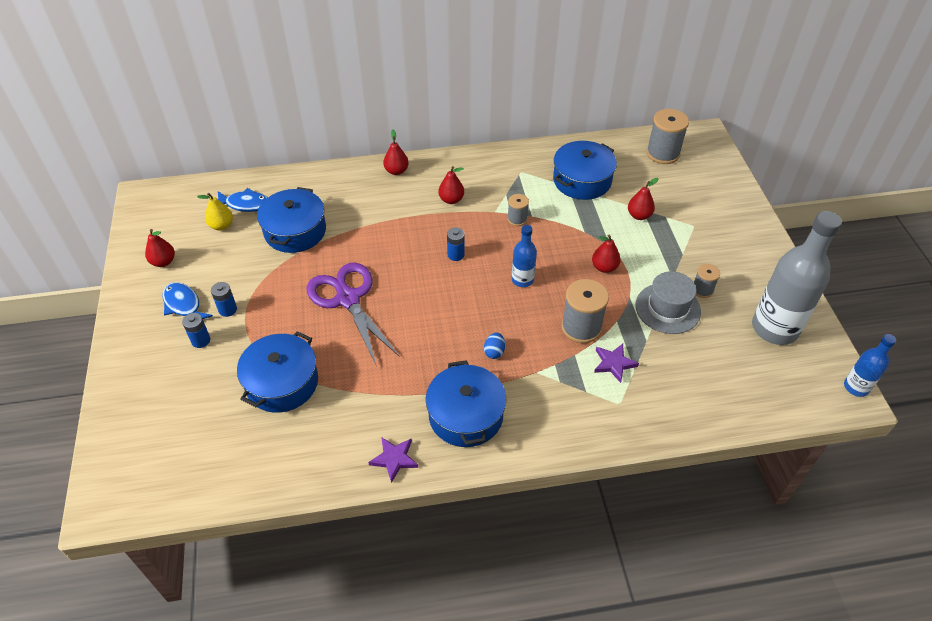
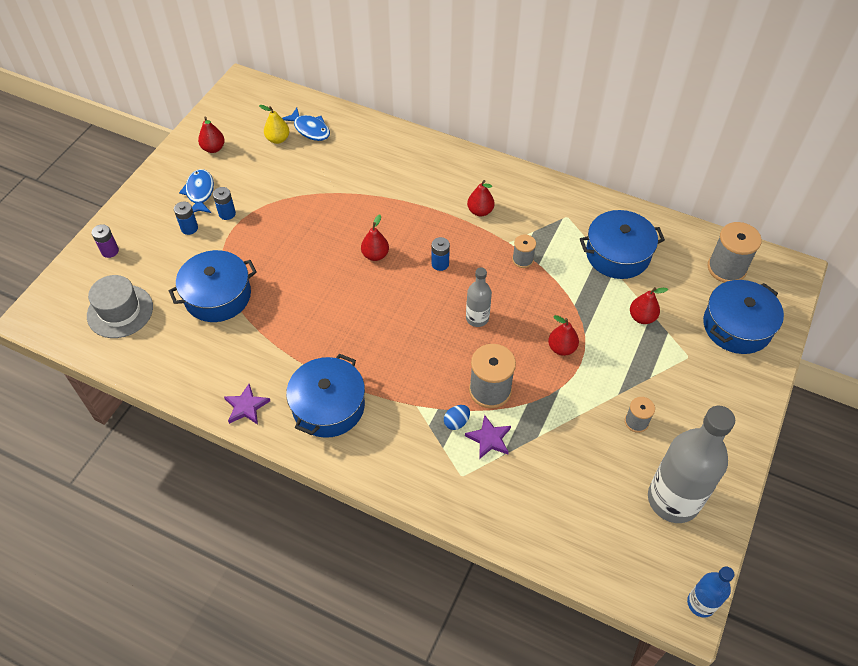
camera: 35 degrees right, 5 degrees up
blue pot [257,187,326,253] -> blue pot moved to [703,280,784,354]
purple scissors [307,263,400,365] -> none
red pear [383,130,409,175] -> red pear moved to [361,214,389,261]
blue egg [484,333,505,359] -> blue egg moved to [444,405,470,430]
blue bottle [512,225,537,287] -> grey bottle [466,267,492,327]
grey hat [635,271,701,334] -> grey hat moved to [87,275,153,338]
none -> purple battery [92,224,119,258]

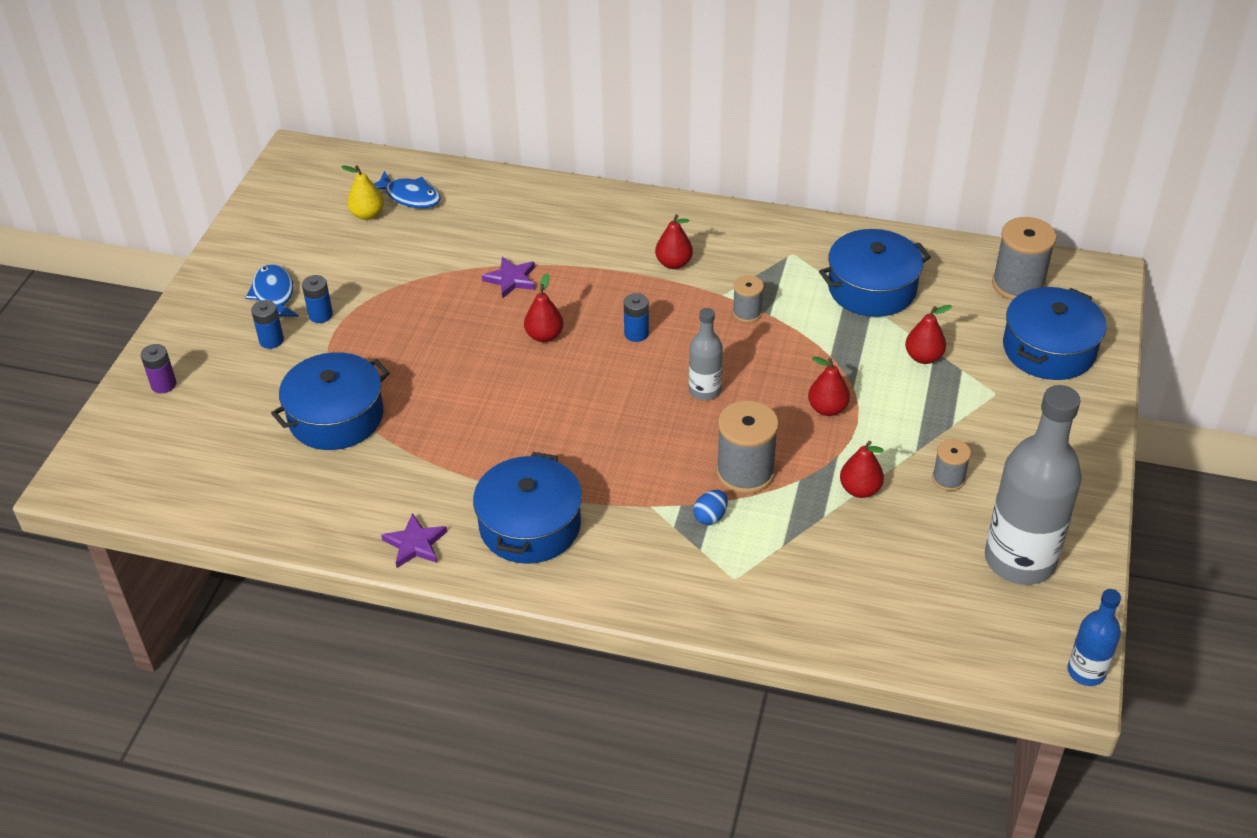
camera: 10 degrees left, 10 degrees down
grey hat [87,275,153,338] -> none
red pear [198,116,225,153] -> red pear moved to [840,441,884,498]
purple star [465,415,511,459] -> purple star moved to [482,257,535,299]

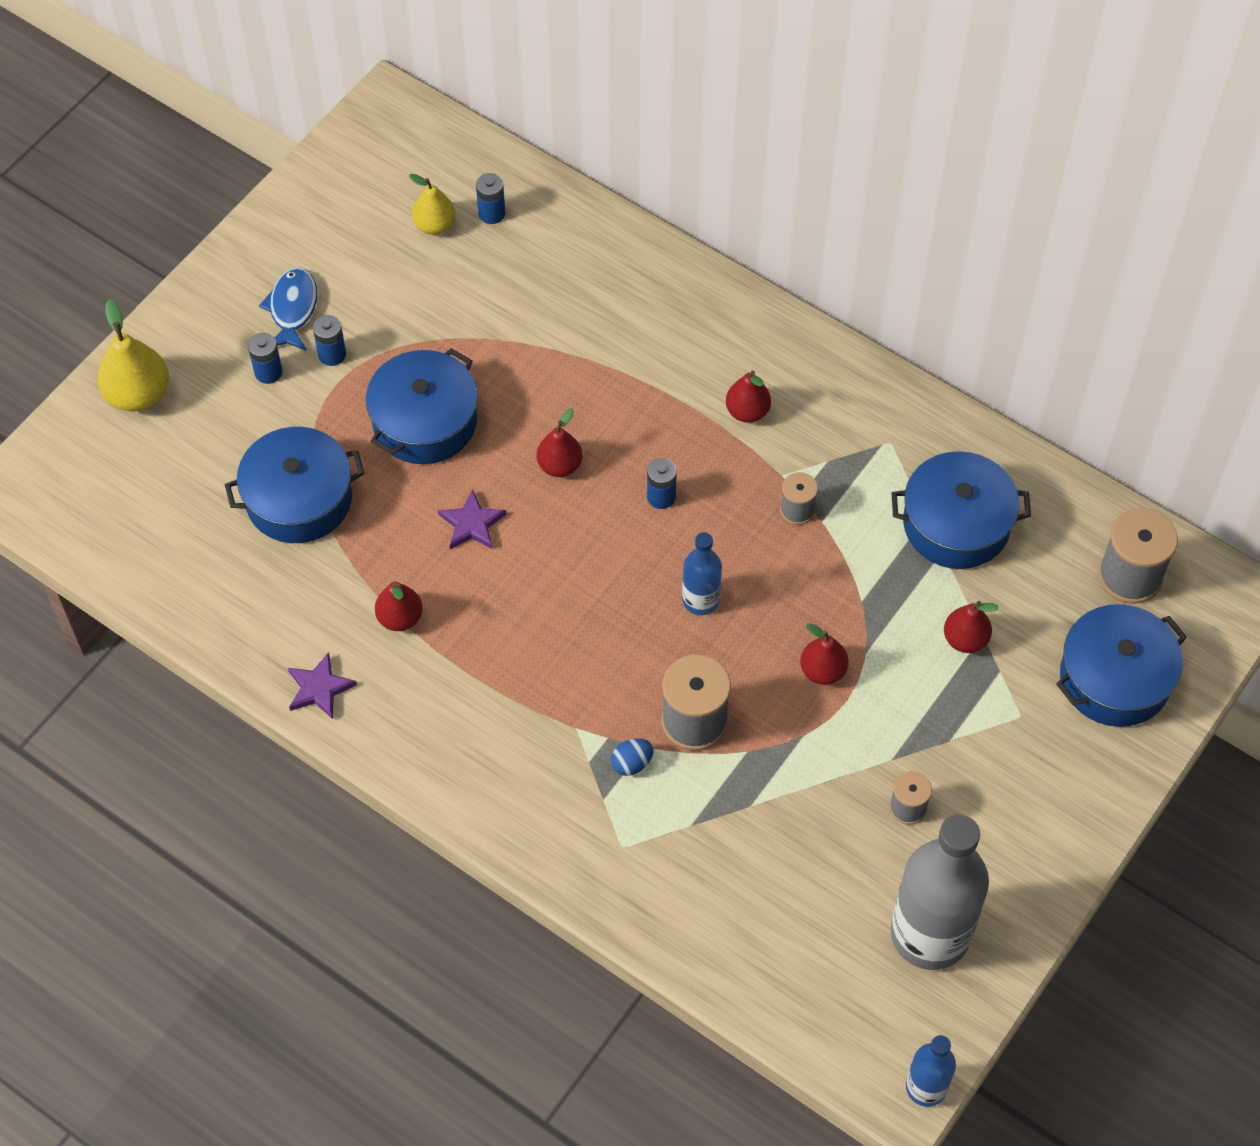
camera: 20 degrees right, 15 degrees up
purple battery [141,344,176,393] -> yellow pear [98,299,169,411]
blue fish [374,171,441,208] -> blue battery [476,173,505,224]
blue pot [473,452,582,564] -> blue pot moved to [366,348,478,464]
purple star [482,257,535,299] -> purple star moved to [438,489,507,549]
grey bottle [689,308,723,400] -> blue bottle [682,532,722,615]
red pear [840,441,884,498] -> red pear moved to [375,581,423,631]

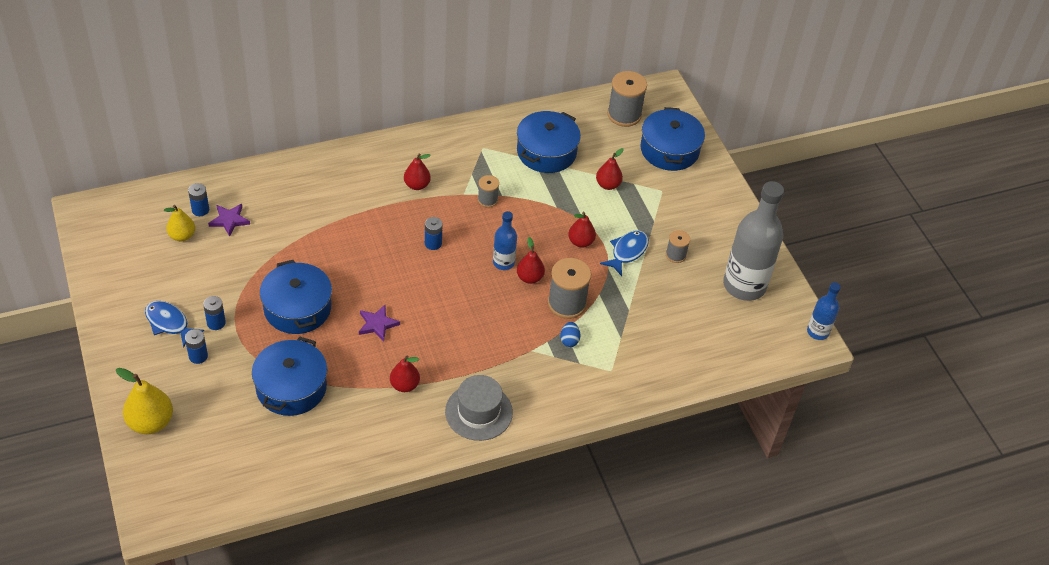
camera: 60 degrees left, 10 degrees down
purple star [288,652,357,719] -> purple star moved to [208,204,250,237]
red pear [537,408,583,477] -> red pear moved to [517,237,545,284]
none -> grey hat [445,375,513,441]
none -> blue fish [600,231,649,276]

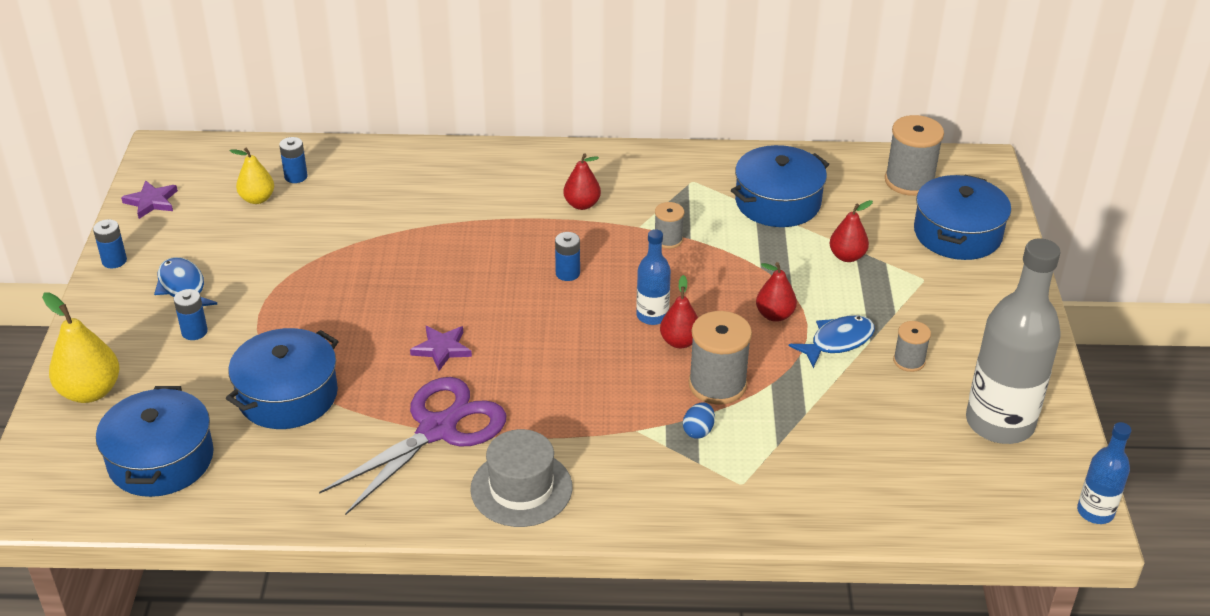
camera: 25 degrees right, 10 degrees down
blue battery [203,296,226,330] -> blue battery moved to [93,219,127,269]
purple star [208,204,250,237] -> purple star moved to [121,180,178,219]
blue pot [260,260,332,334] -> blue pot moved to [96,386,214,497]
red pear [390,356,420,392] -> purple scissors [319,377,507,515]

